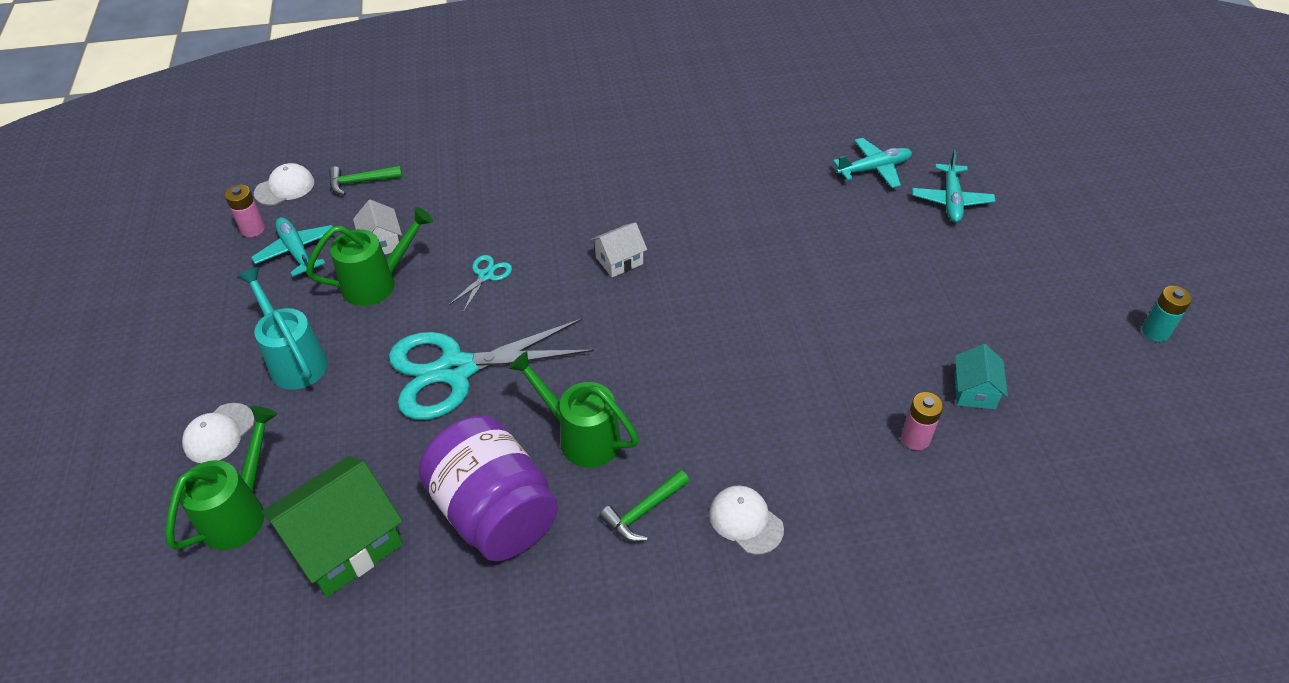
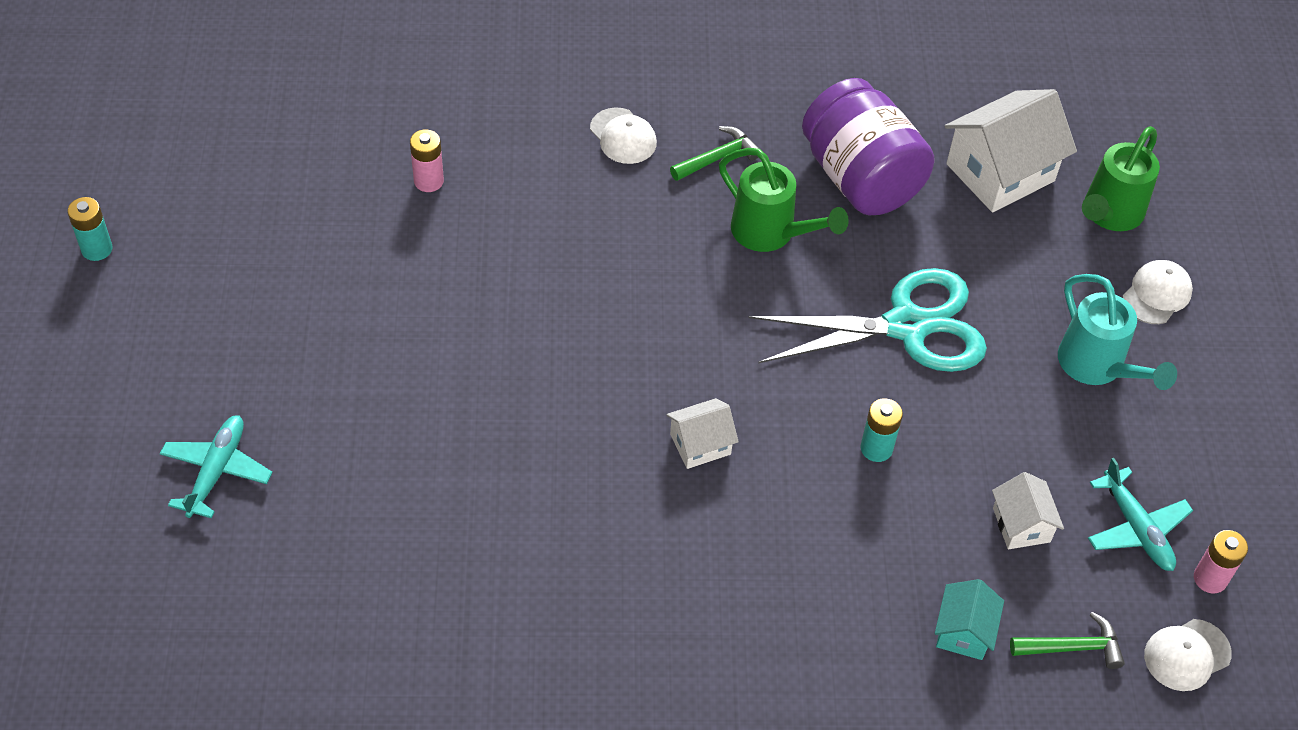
camera: 175 degrees left, 5 degrees up
green house [261,456,403,597] -> white house [945,89,1077,212]
green watering can [306,207,433,306] -> none
turquoise scissors [449,255,512,312] -> turquoise battery [861,398,903,462]
turquoise plane [833,138,912,188] -> none
turquoise house [954,344,1008,409] -> turquoise house moved to [935,579,1004,660]

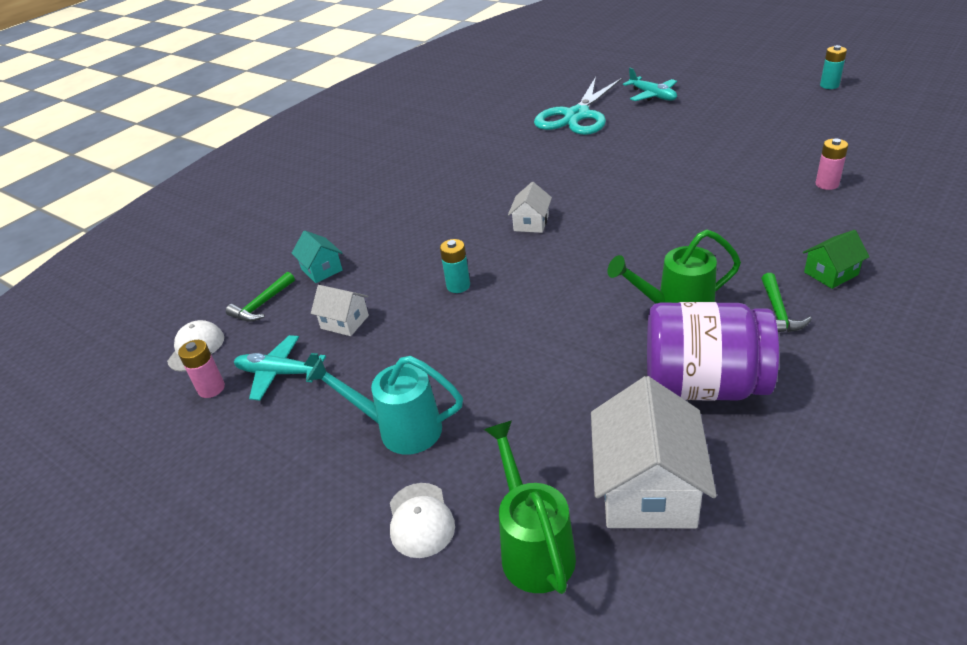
camera: 135 degrees right, 15 degrees down
white cap [590,107,657,164] -> green house [803,230,870,289]
turquoise scissors [748,268,987,372] -> turquoise scissors moved to [534,77,622,135]

